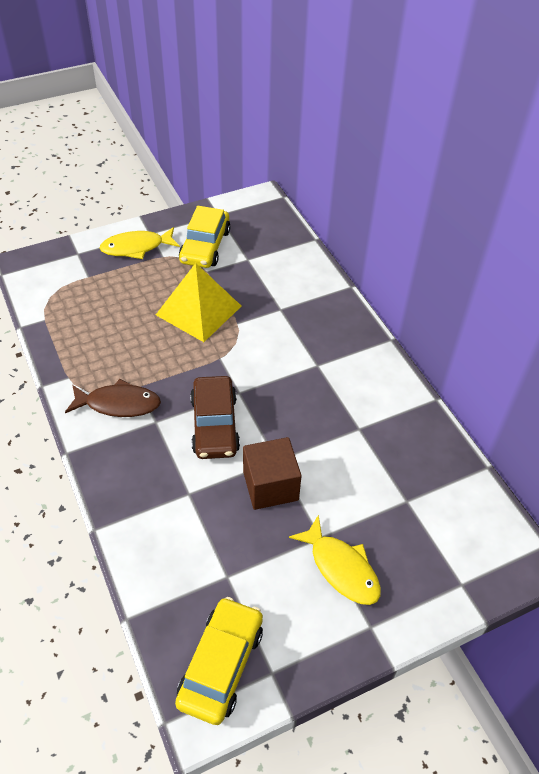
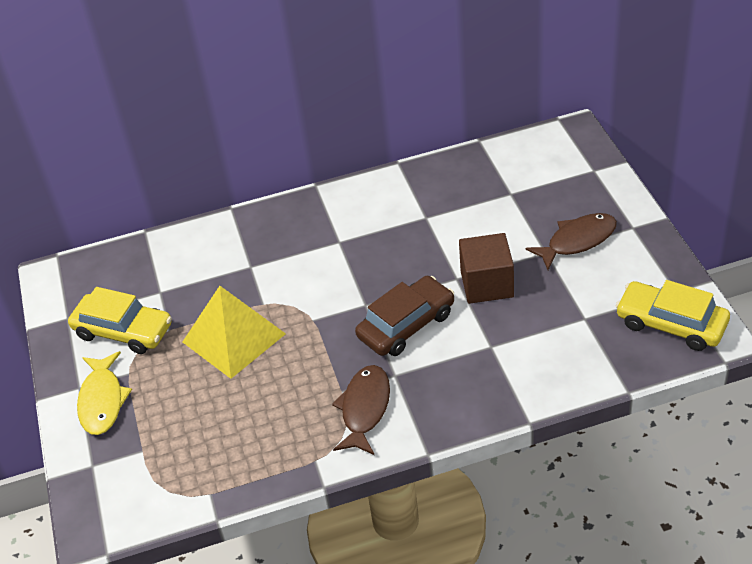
camera: 75 degrees left, 5 degrees down
brown car [190,376,240,459] -> brown car turned 45 degrees counterclockwise [355,276,454,356]
yellow fish [289,515,381,605] -> brown fish [526,213,617,270]

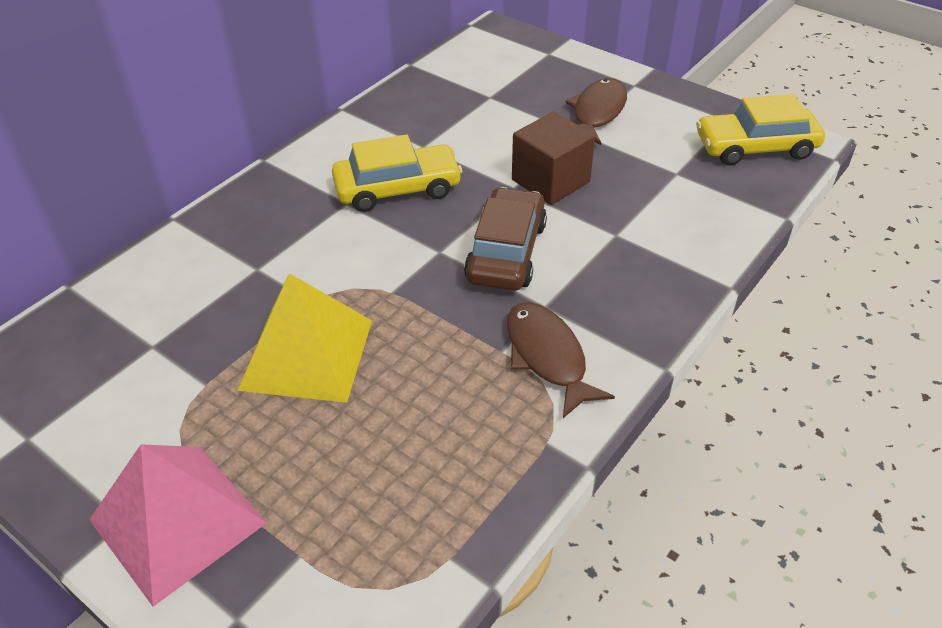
camera: 40 degrees left, 0 degrees up
yellow car [68,287,172,354] -> yellow car moved to [332,134,463,212]
yellow fish [77,351,132,435] -> pink pyramid [89,444,267,607]

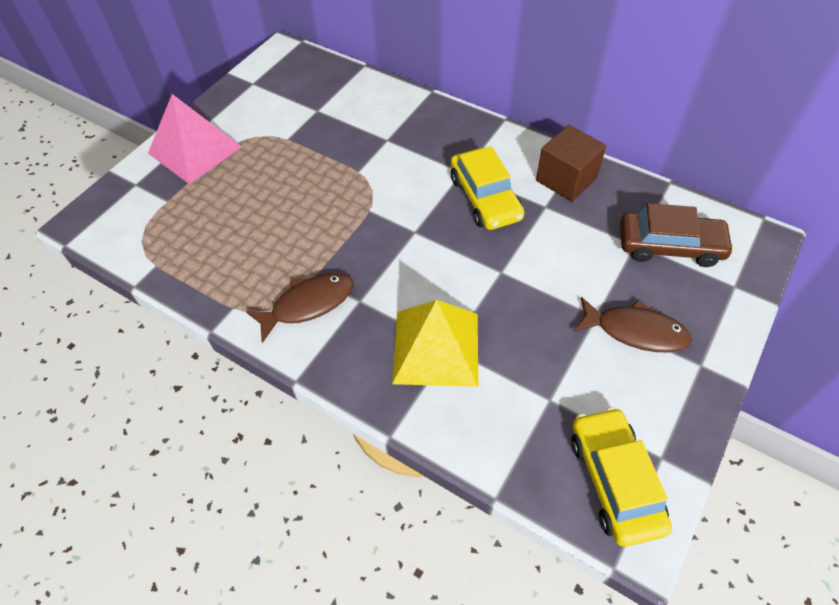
camera: 85 degrees right, 10 degrees up
yellow pyramid [238,273,372,403] -> yellow pyramid moved to [392,300,478,387]
brown car [464,187,547,291] -> brown car moved to [620,203,734,267]
brown cube [512,112,595,205] -> brown cube moved to [536,125,606,202]

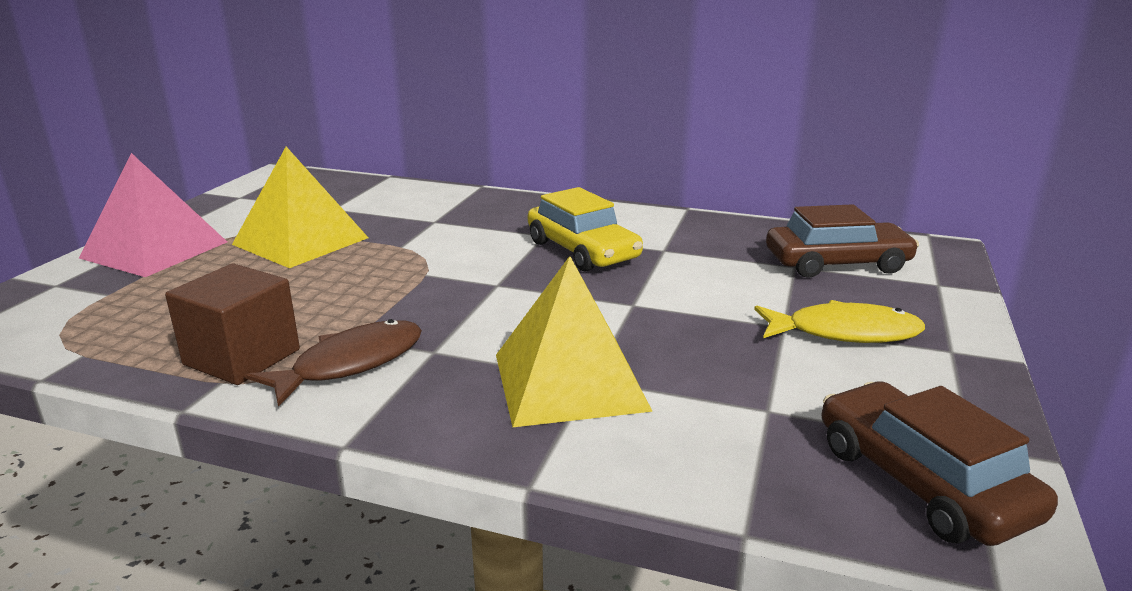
camera: 15 degrees left, 30 degrees down
brown cube [536,125,606,202] -> brown cube moved to [165,263,300,385]
yellow car [571,407,672,547] -> brown car [821,381,1058,546]
brown fish [574,297,692,353] -> yellow fish [754,300,925,343]
none -> yellow pyramid [232,147,368,268]

